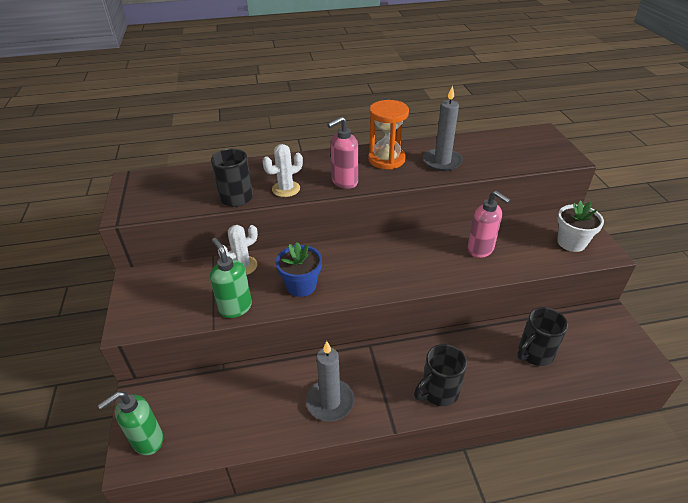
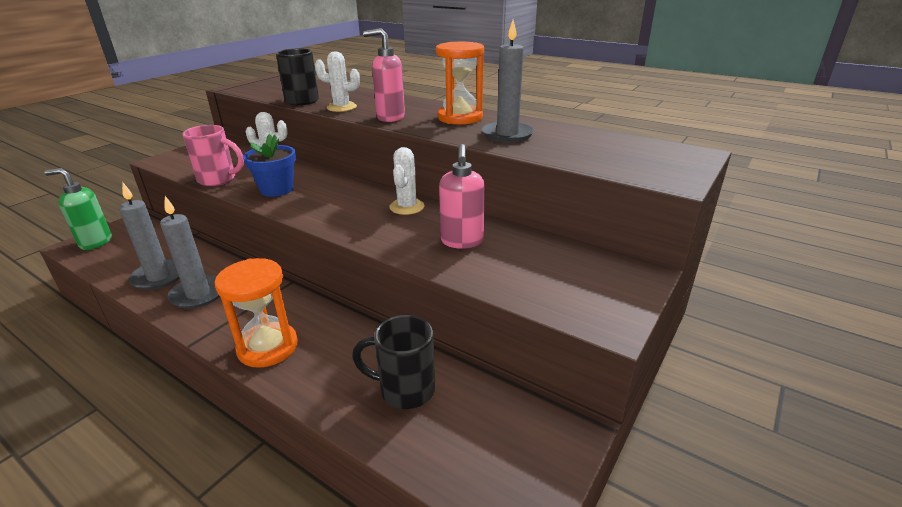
camera: 45 degrees right, 10 degrees down
green soap dispenser [210,238,252,318] -> pink mug [182,125,244,186]
black mug [414,344,467,406] -> orange hourglass [215,258,298,368]
white flower pot [557,200,604,252] -> none
none -> grey candle [119,183,180,290]
none -> white cactus [389,147,425,215]

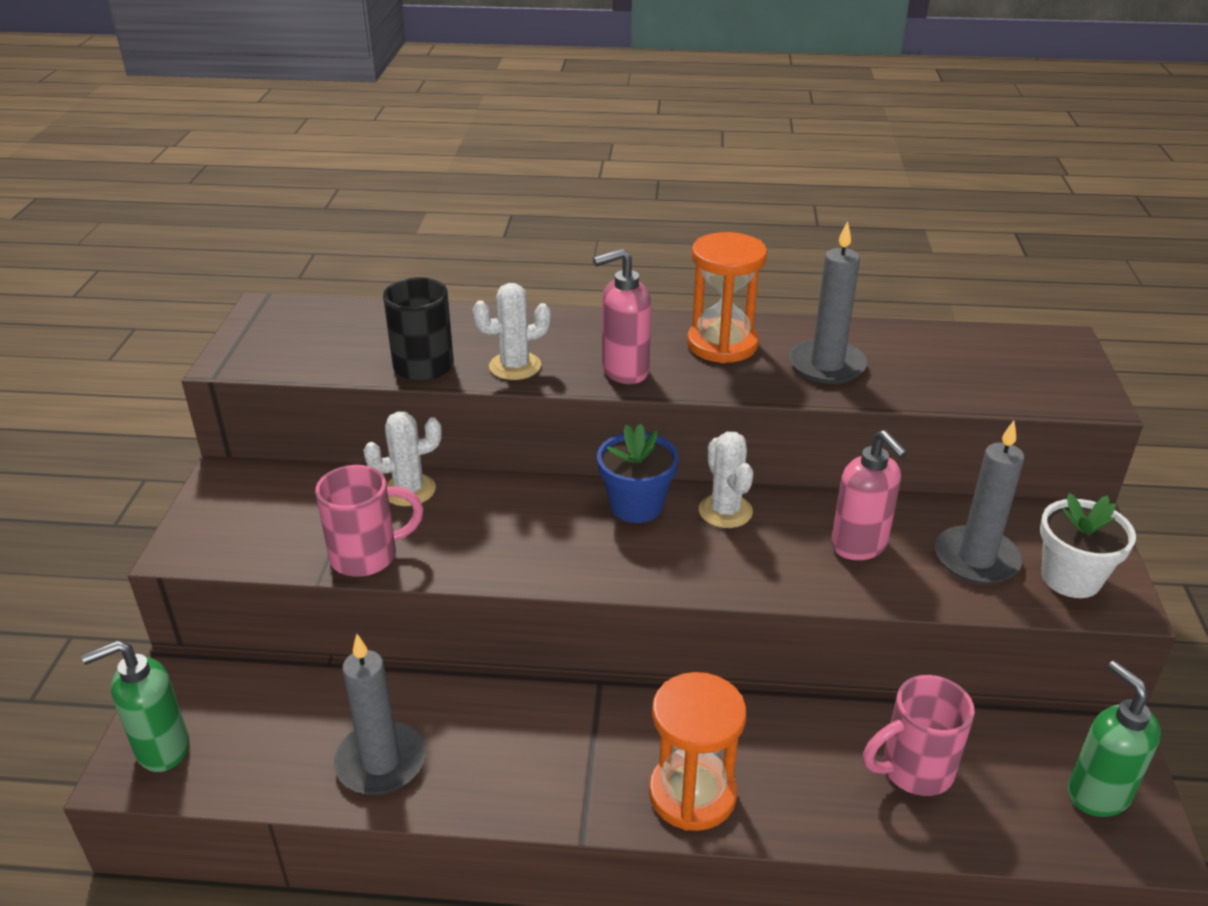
camera: 30 degrees left, 5 degrees up
grey candle [160,196,220,309] -> grey candle moved to [935,421,1024,585]
blue flower pot [243,134,296,197] -> blue flower pot moved to [597,423,679,523]
black mug [352,315,435,409] -> pink mug [863,675,975,796]
none -> white flower pot [1040,493,1136,598]
none -> green soap dispenser [1068,661,1161,817]

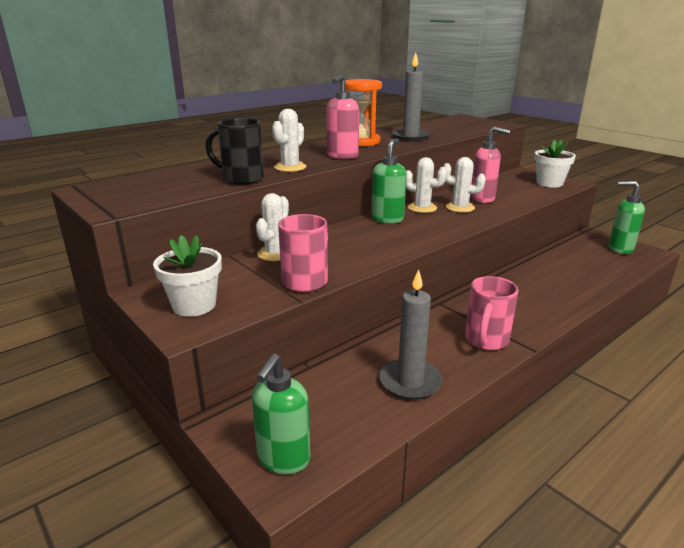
camera: 45 degrees left, 10 degrees down
blue flower pot [597,423,679,523] -> green soap dispenser [371,139,406,224]
orange hourglass [649,672,746,831] -> none
pink mug [863,675,975,796] -> pink mug moved to [465,276,518,350]
grey candle [935,421,1024,585] -> none
none -> white flower pot [153,235,222,317]
none -> white cactus [443,157,486,213]

